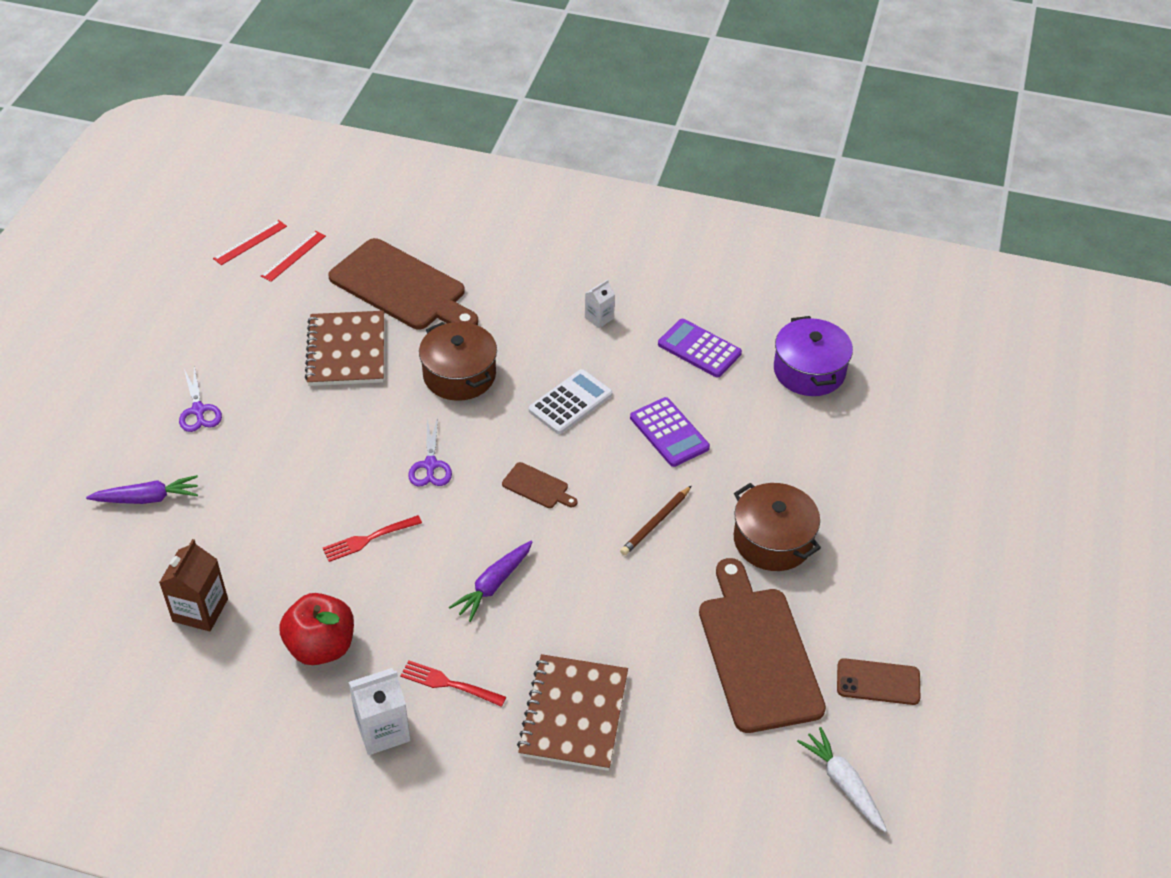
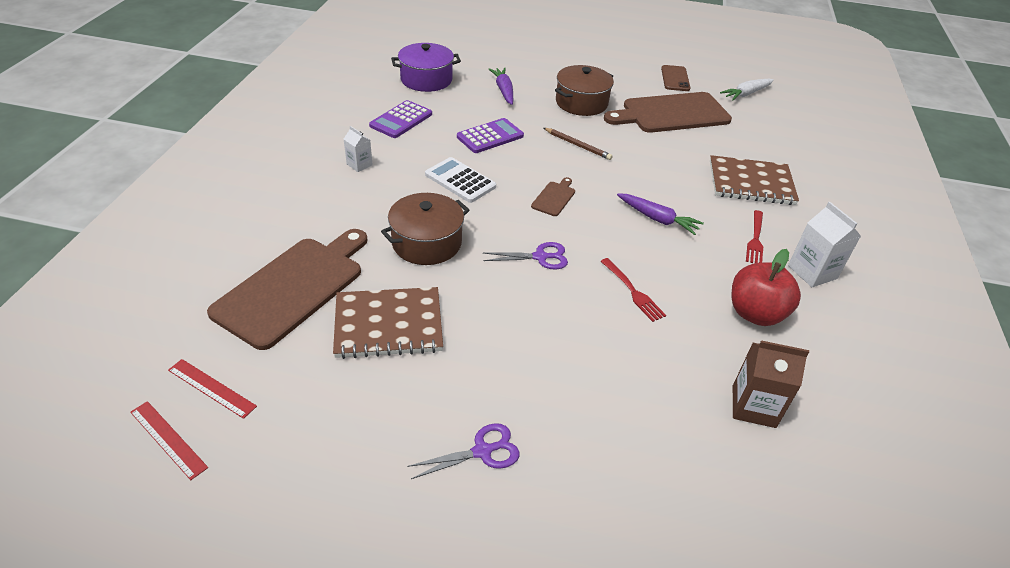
camera: 95 degrees left, 5 degrees down
purple carrot [86,475,198,504] -> purple carrot moved to [489,68,513,105]

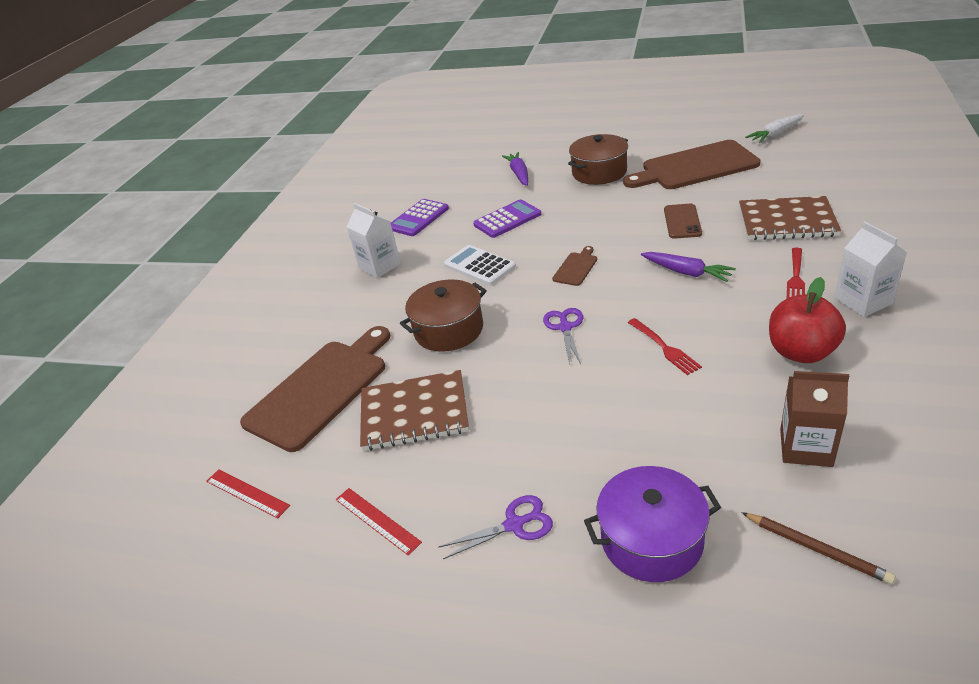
camera: 10 degrees right, 5 degrees down
red ruler [130,401,208,480] -> red ruler moved to [336,488,422,556]
white carton [344,126,373,172] -> white carton [346,203,401,278], size x1.67
purple pot [391,43,461,92] -> purple pot moved to [584,466,721,582]
purple scissors [483,242,568,270] -> purple scissors turned 90 degrees counterclockwise [543,308,584,364]
brown pencil [544,128,613,160] -> brown pencil moved to [741,512,896,584]
brown phone [661,65,691,91] -> brown phone moved to [664,204,702,239]

